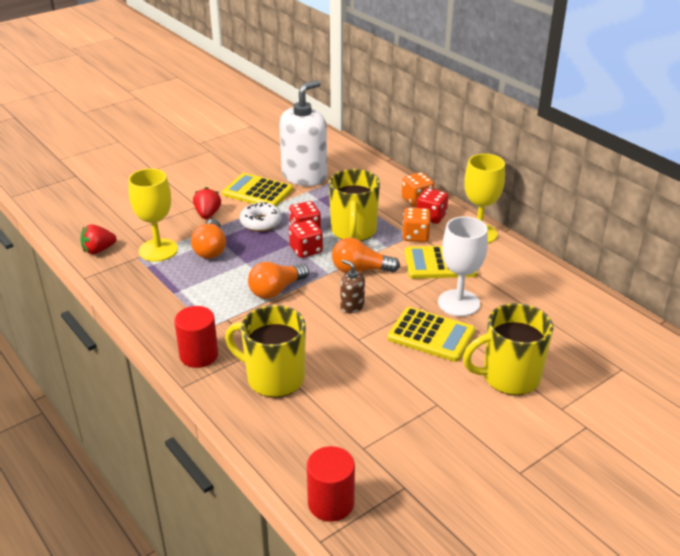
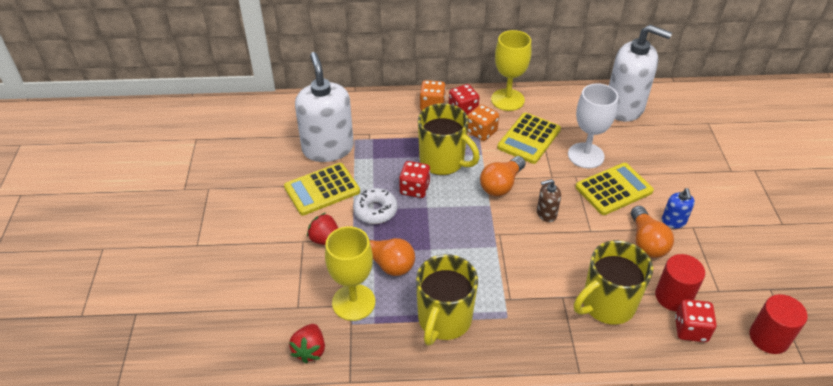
camera: 55 degrees left, 10 degrees up
red cylinder [174,306,218,368] -> red cylinder moved to [655,254,705,312]
orange light bulb [248,262,309,299] -> orange light bulb moved to [631,206,674,258]
red dice [289,220,323,258] -> red dice moved to [675,299,717,342]
yellow mug [463,303,553,395] -> yellow mug moved to [416,254,478,346]
none -> white soap dispenser [609,25,672,122]
none -> blue soap dispenser [662,188,695,228]

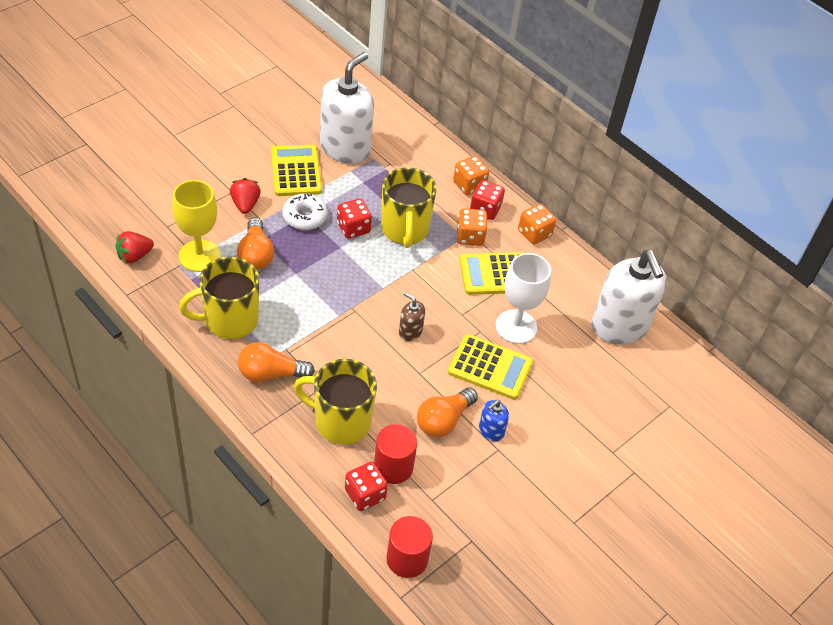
camera: 45 degrees right, 5 degrees up
yellow calculator [284,163,360,216] -> yellow calculator turned 60 degrees clockwise [271,145,322,196]
orange light bulb [480,156,526,196] -> orange light bulb moved to [238,342,315,382]
yellow goblet [491,30,531,111] -> orange dice [518,204,556,245]

